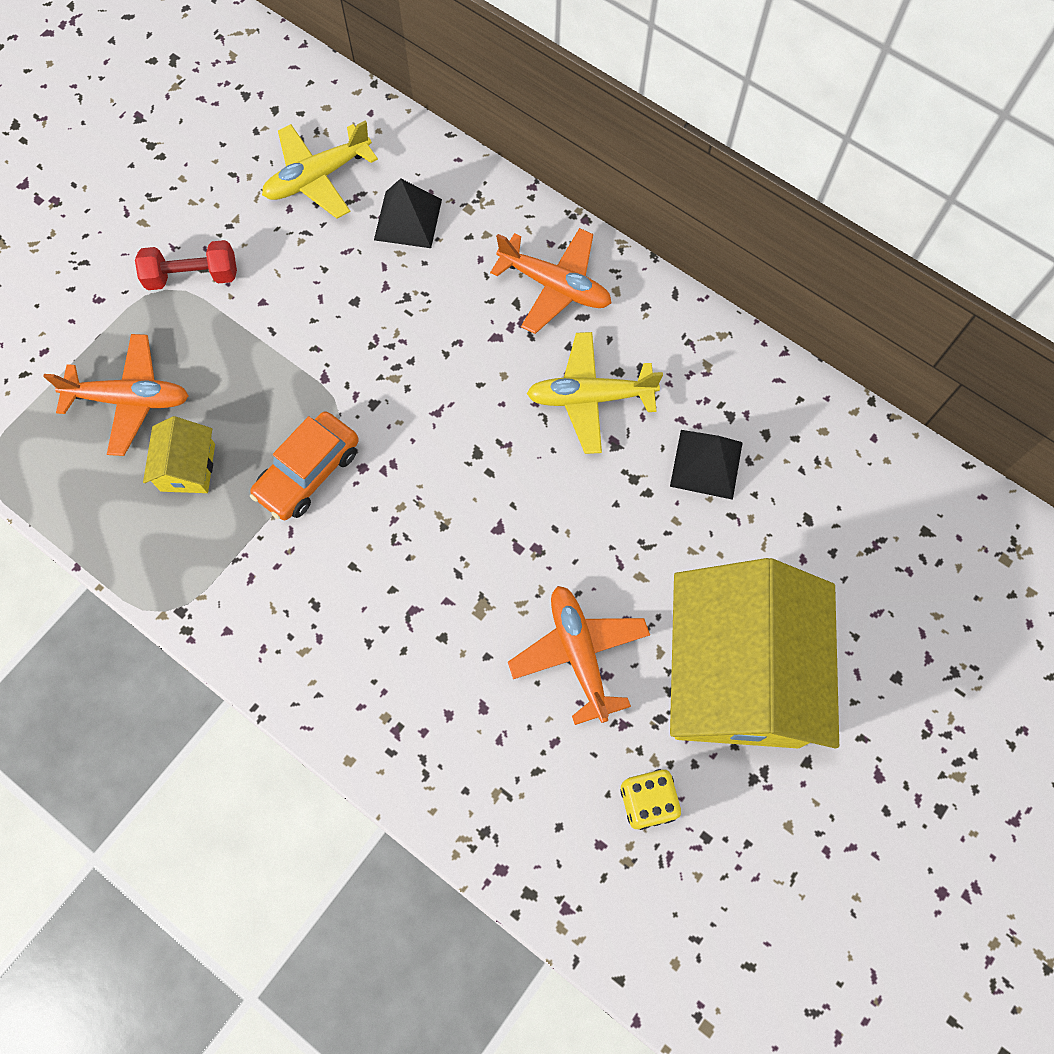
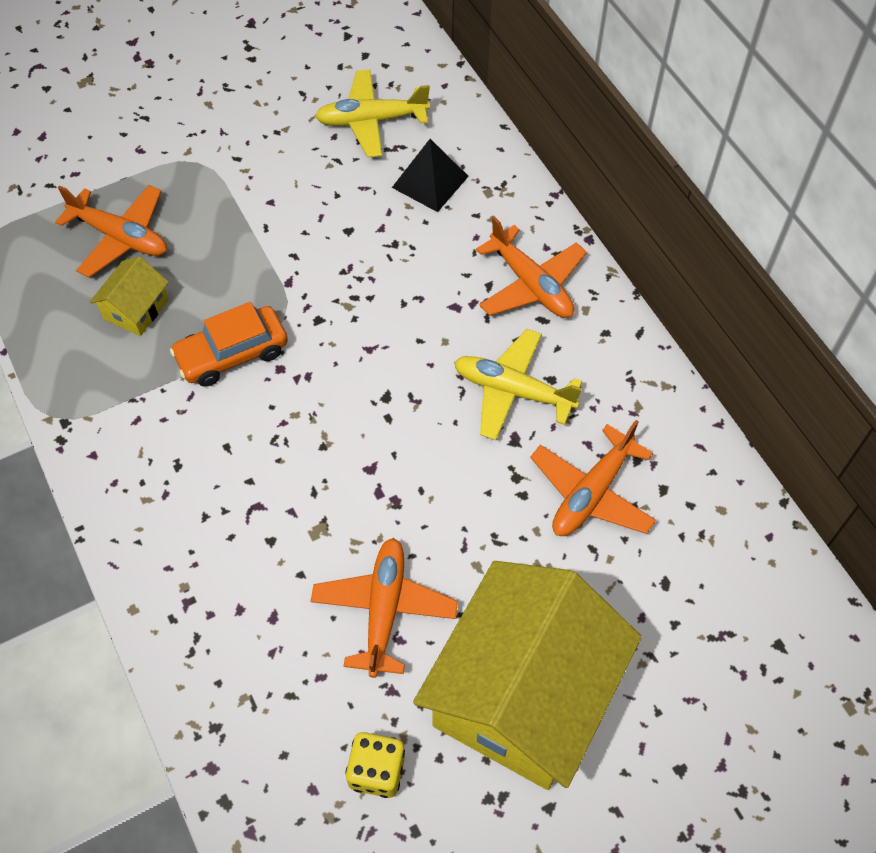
camera: 25 degrees right, 10 degrees down
red dumbbell [135,240,237,290] -> none
black pyramid [670,430,743,500] -> orange plane [530,420,656,536]

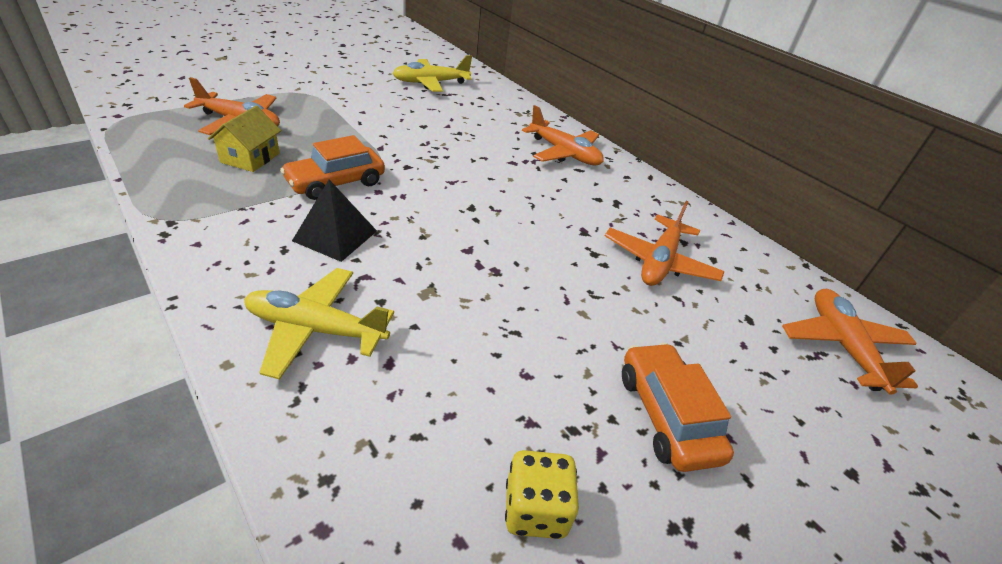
camera: 15 degrees left, 20 degrees down
orange plane [310,538,458,678] -> orange plane moved to [782,289,918,395]
black pyramid [392,139,469,212] -> black pyramid moved to [292,180,377,262]
yellow house [413,561,642,790] -> orange car [622,343,734,472]
yellow plane [454,329,582,440] -> yellow plane moved to [244,268,394,380]

